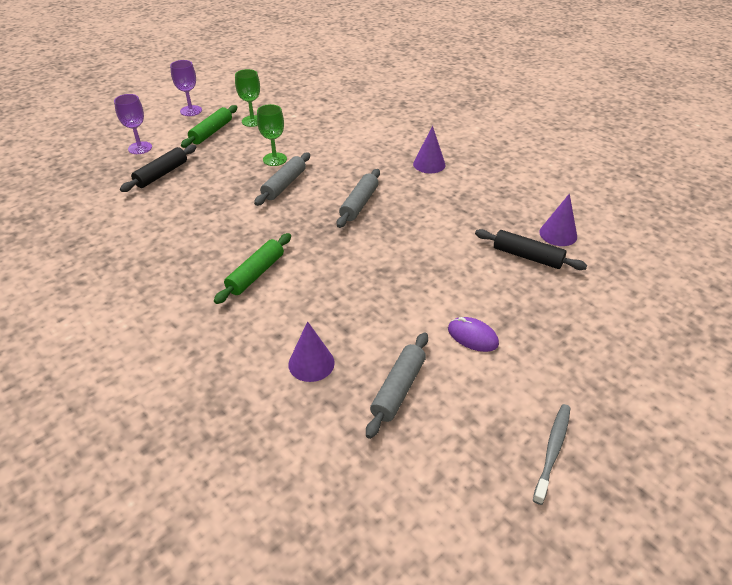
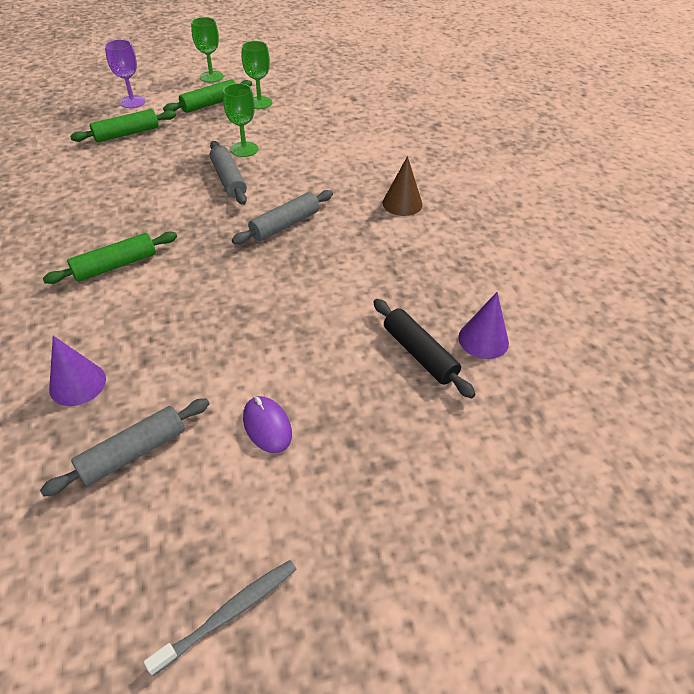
camera: 25 degrees right, 5 degrees up
black rolling pin [120,145,196,192] -> green rolling pin [70,109,176,142]
purple goblet [170,60,202,116] -> green goblet [191,17,223,83]
grey rolling pin [254,153,310,206] -> grey rolling pin turned 75 degrees counterclockwise [210,141,247,205]
purple cone [413,126,446,173] -> brown cone [383,156,423,216]

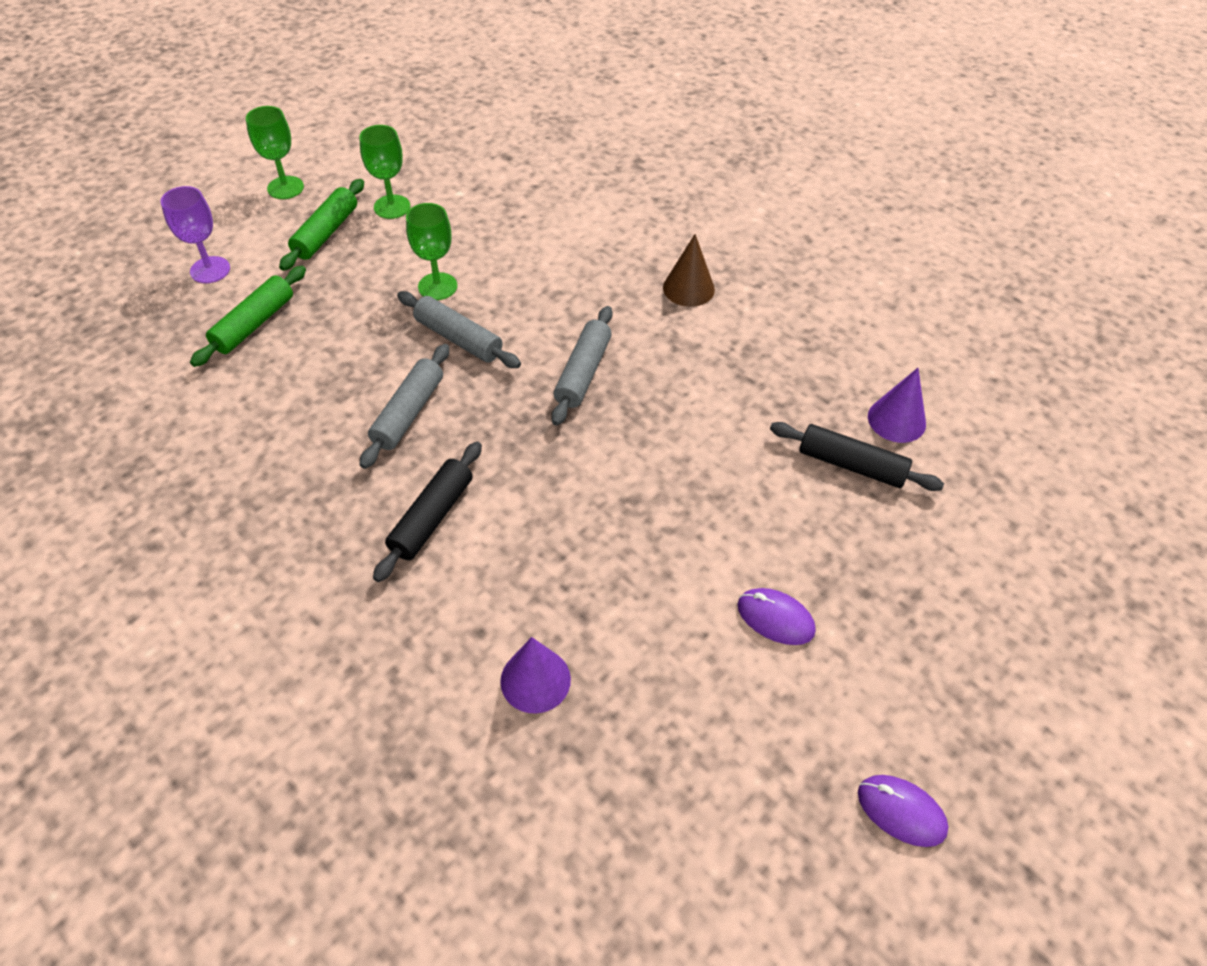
camera: 30 degrees left, 5 degrees up
grey rolling pin [40,398,210,496] -> grey rolling pin moved to [359,344,449,469]
green rolling pin [42,232,177,284] -> black rolling pin [373,442,482,582]
grey toothbrush [144,560,297,676] -> purple mouse [858,775,949,847]

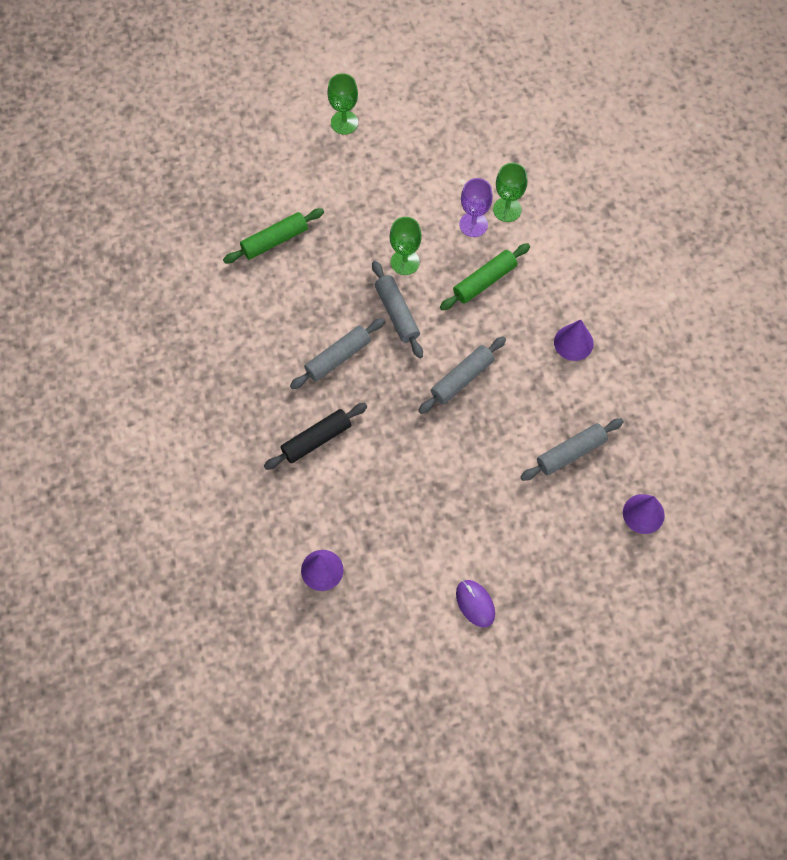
camera: 30 degrees right, 15 degrees up
purple goblet [160,186,230,283] -> purple goblet moved to [459,178,493,237]
green rolling pin [279,179,364,271] -> green rolling pin moved to [440,243,530,311]
green goblet [359,125,410,219] -> green goblet moved to [493,163,528,222]
brown cone [663,234,715,307] -> purple cone [554,320,594,361]
black rolling pin [770,422,944,491] -> none
purple mouse [858,775,949,847] -> none
none -> grey rolling pin [521,418,624,481]

